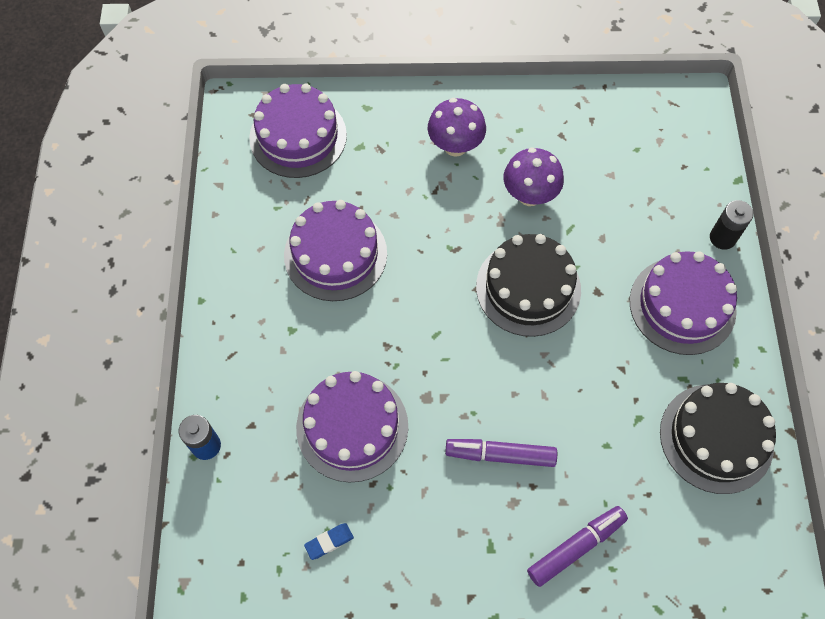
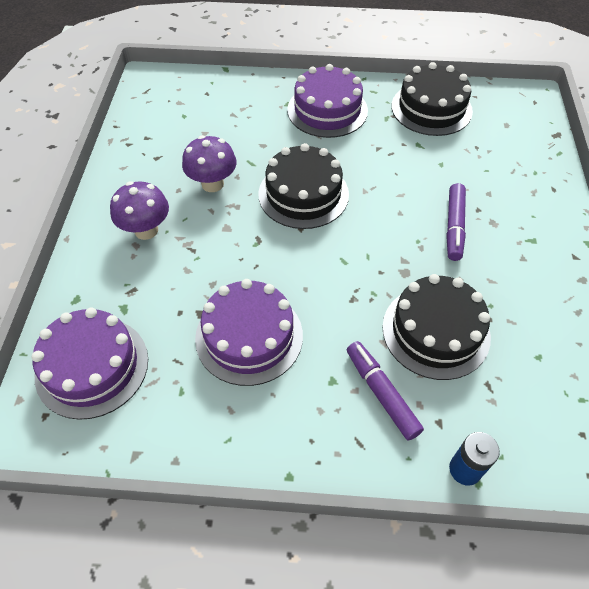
camera: 85 degrees left, 10 degrees down
purple cake [296,371,408,483] -> black cake [382,274,491,380]
blue eraser [304,523,354,560] -> none
purple marker [527,506,628,587] -> purple marker moved to [347,341,424,440]
black battery [710,200,754,250] -> none

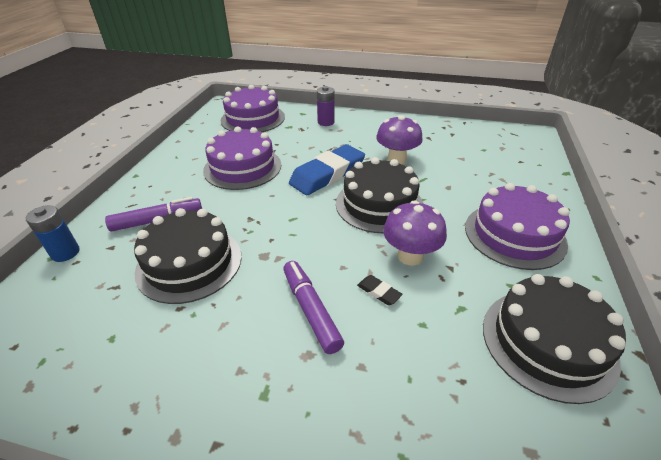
camera: 100 degrees right, 15 degrees down
purple mushroom [110,181,169,240] -> purple mushroom moved to [383,200,447,266]
purple marker [446,183,466,261] -> purple marker turned 45 degrees clockwise [283,261,344,354]
none -> blue eraser [289,144,365,195]
none -> purple battery [317,86,335,126]
none -> black eraser [357,275,403,305]

